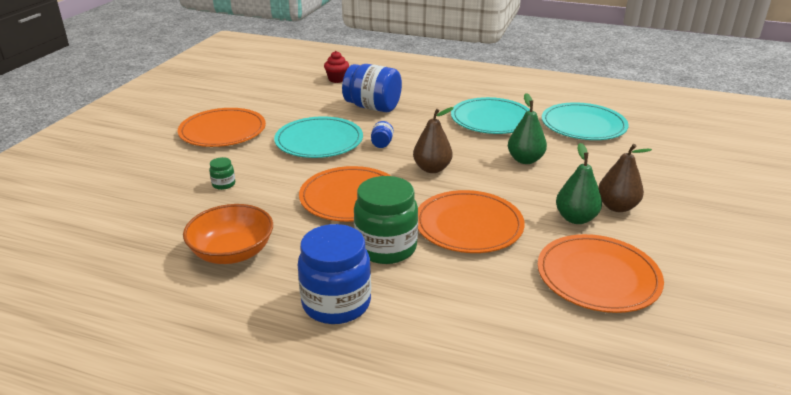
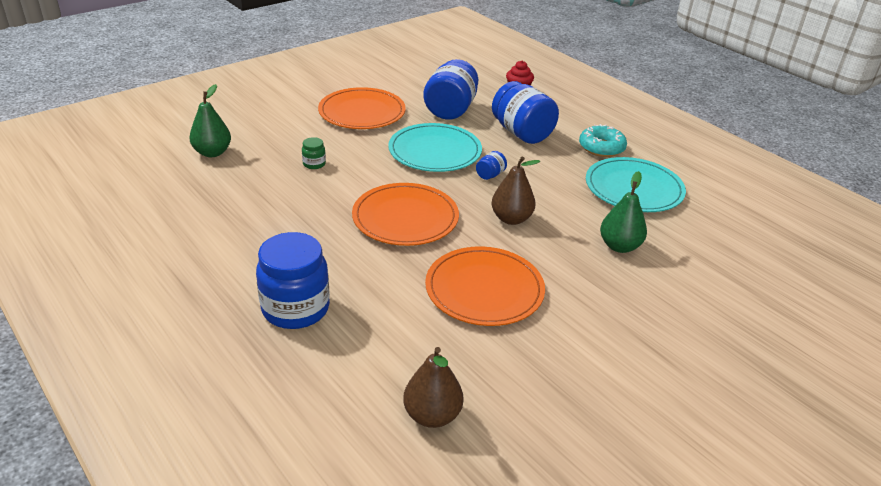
camera: 30 degrees right, 5 degrees up
orange bowl [183,204,273,264] -> none
green jar [354,176,418,264] -> none
orange plate [538,234,664,313] -> none
turquoise plate [542,102,628,140] -> none
green pear [556,143,602,224] -> green pear moved to [189,84,231,157]
brown pear [598,144,652,212] -> brown pear moved to [403,347,463,428]
none -> blue jar [423,59,478,120]
none -> turquoise donut [579,124,627,157]

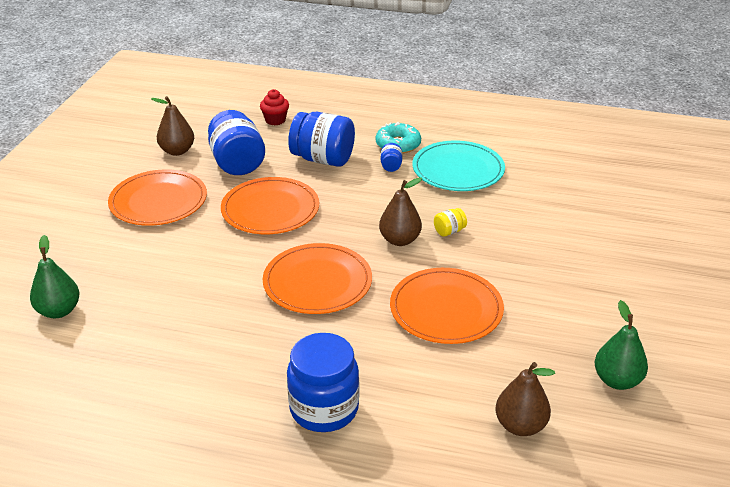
camera: 35 degrees left, 0 degrees up
green jar [302,137,326,169] -> none
turquoise plate [388,123,482,172] -> orange plate [221,177,319,234]
blue jar [476,151,507,180] -> blue jar moved to [381,143,402,172]
green pear [600,171,647,253] -> green pear moved to [595,300,648,390]
none -> brown pear [151,96,194,156]
none -> yellow jar [434,208,467,237]

